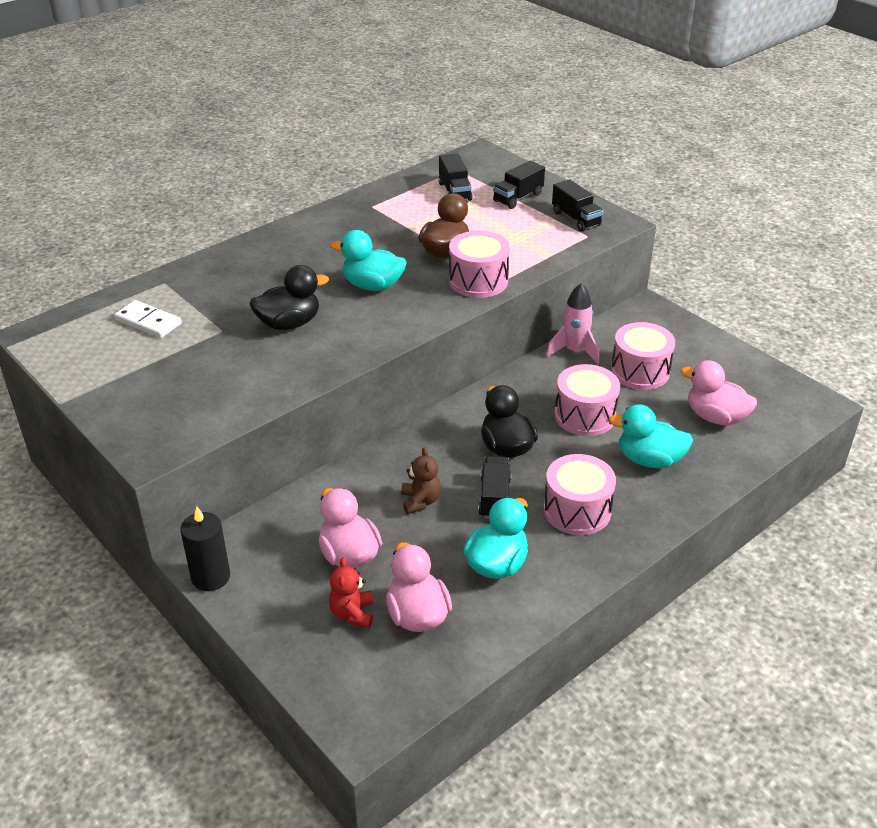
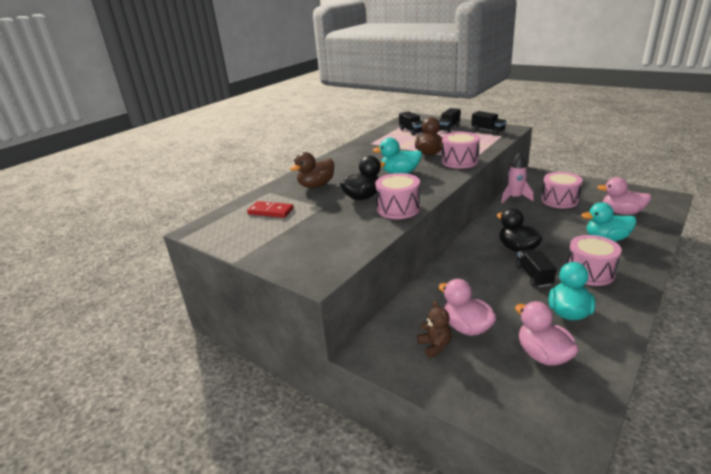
camera: 10 degrees left, 10 degrees down
white domino [114,300,182,338] -> red domino [247,201,294,218]
black candle [180,506,230,591] -> none
red teddy bear [329,557,373,628] -> none
brown teddy bear [401,447,441,514] -> brown teddy bear moved to [417,301,451,358]
pink drum [554,364,620,436] -> pink drum moved to [375,173,420,219]
none -> brown duck [290,152,334,188]

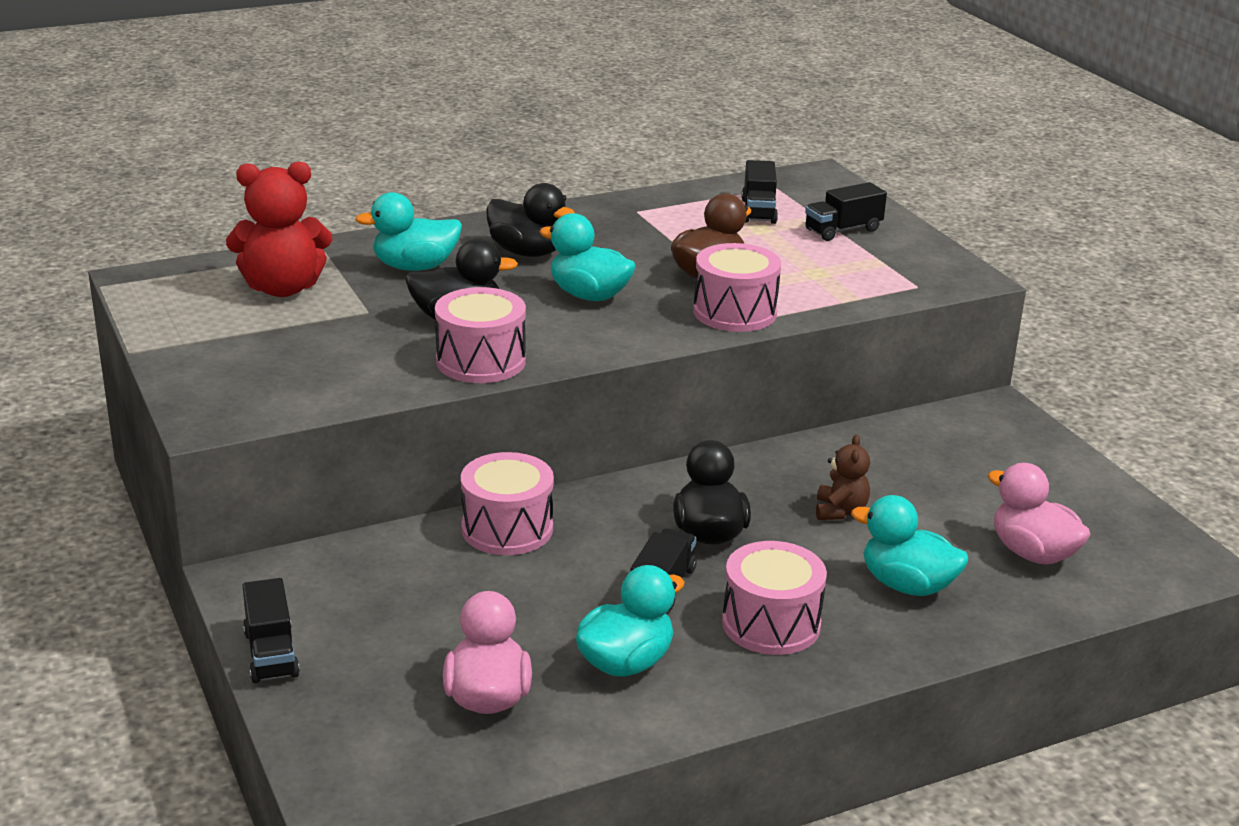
camera: 25 degrees right, 0 degrees up
red domino [247,201,294,218] -> red teddy bear [226,161,332,297]
brown duck [290,152,334,188] -> turquoise duck [355,192,462,271]
brown teddy bear [417,301,451,358] -> brown teddy bear moved to [816,435,870,520]
pink duck [438,279,497,336] -> none
black truck [471,111,506,135] -> black truck moved to [242,578,300,683]
pink rocket [501,153,534,203] -> none
pink drum [541,172,583,208] -> pink drum moved to [461,452,554,555]
none -> black duck [486,183,575,257]

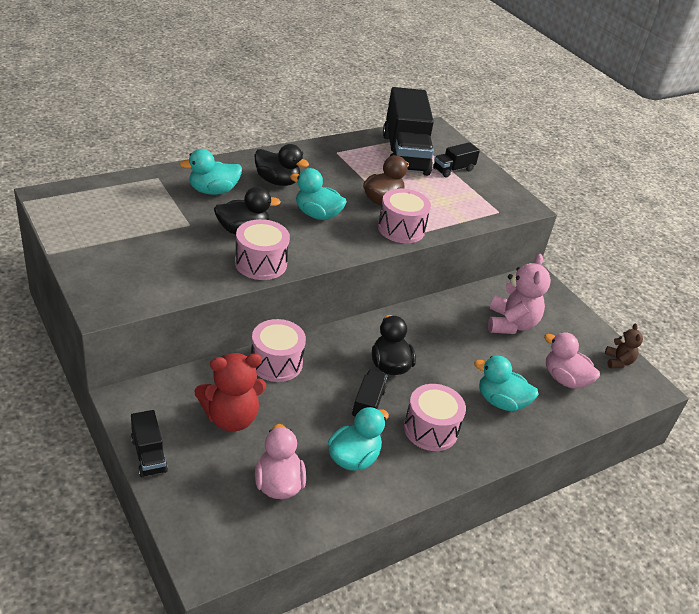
camera: 10 degrees left, 10 degrees up
red teddy bear [226,161,332,297] -> red teddy bear moved to [195,353,266,432]
black truck [742,160,778,224] -> black truck [383,87,434,176], size x2.18
brown teddy bear [816,435,870,520] -> brown teddy bear moved to [605,324,643,368]
none -> pink teddy bear [488,254,551,334]

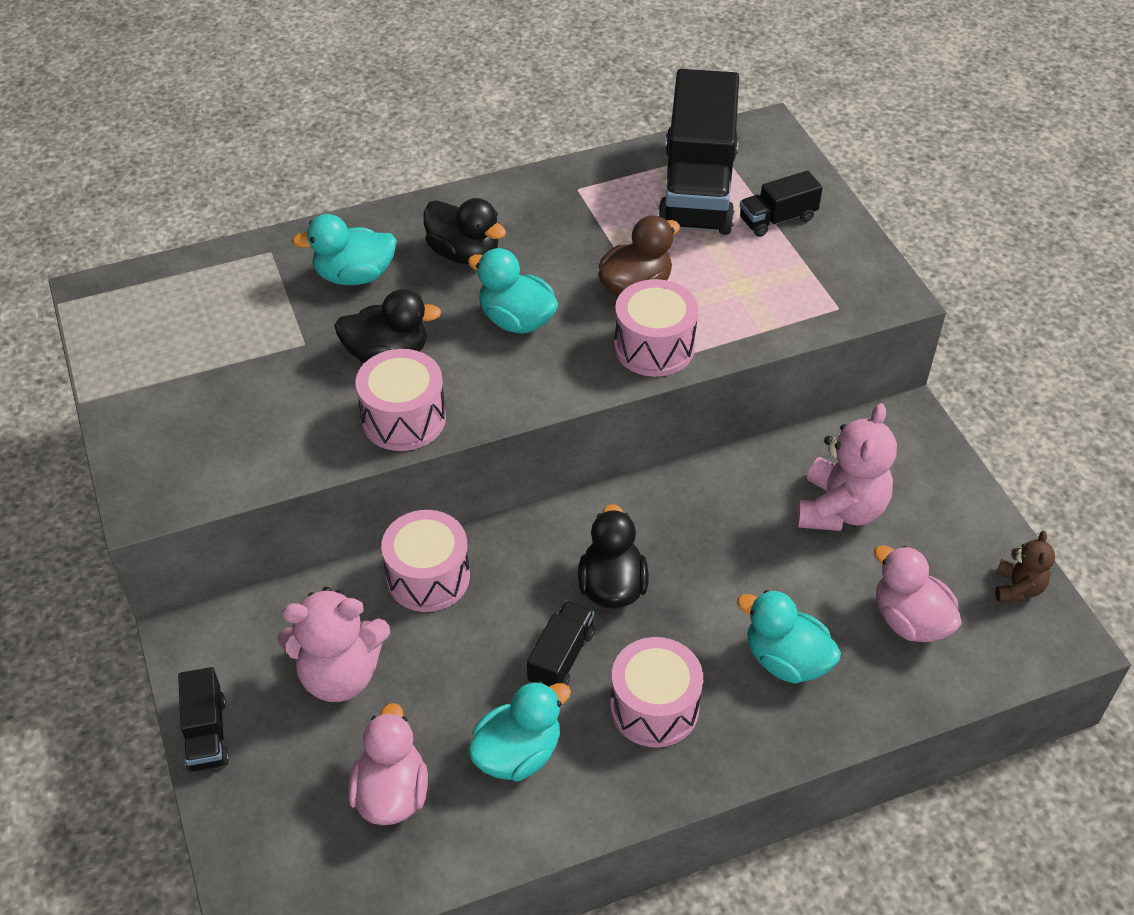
camera: 15 degrees right, 10 degrees up
red teddy bear [195,353,266,432] -> pink teddy bear [278,587,390,702]

